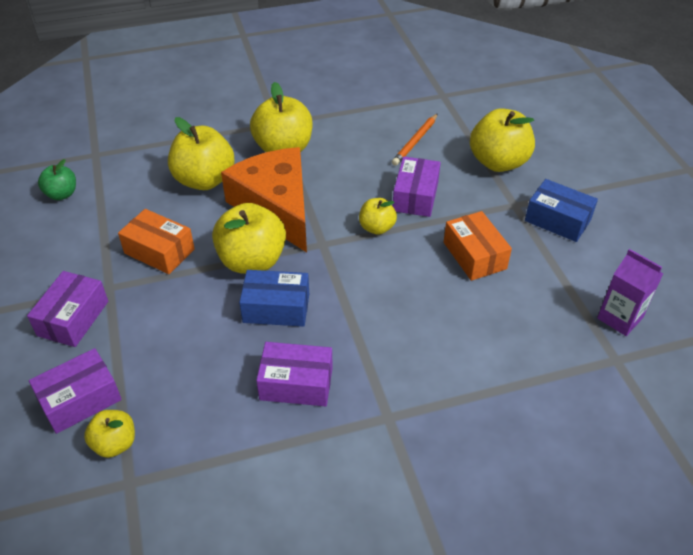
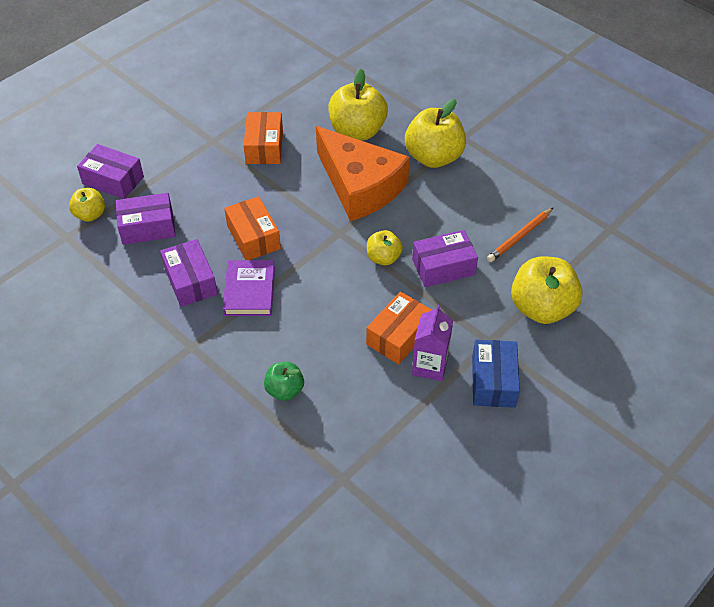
camera: 60 degrees right, 5 degrees up
purple box [27,271,108,347] -> purple box moved to [116,193,176,245]
green apple [38,159,76,200] -> green apple moved to [264,362,304,401]
yellow apple [212,203,286,274] -> none
orange cheese [221,147,307,252] -> orange cheese turned 105 degrees clockwise [316,126,410,221]
blue box [239,270,309,327] -> orange box [224,196,281,260]
orange pencil [392,114,438,166] -> orange pencil turned 45 degrees counterclockwise [487,208,553,262]
purple carton [597,249,663,336] -> purple carton moved to [412,305,453,381]
none -> purple book [222,260,275,316]

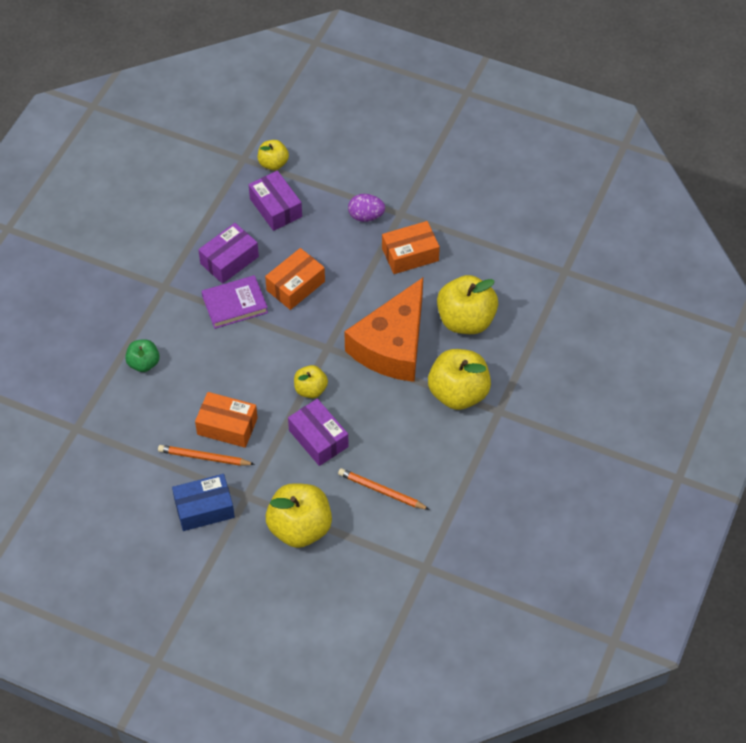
camera: 70 degrees right, 5 degrees up
purple box [77,144,144,199] -> none
purple carton [412,305,453,381] -> orange pencil [158,445,255,466]
none -> purple egg [348,194,385,222]

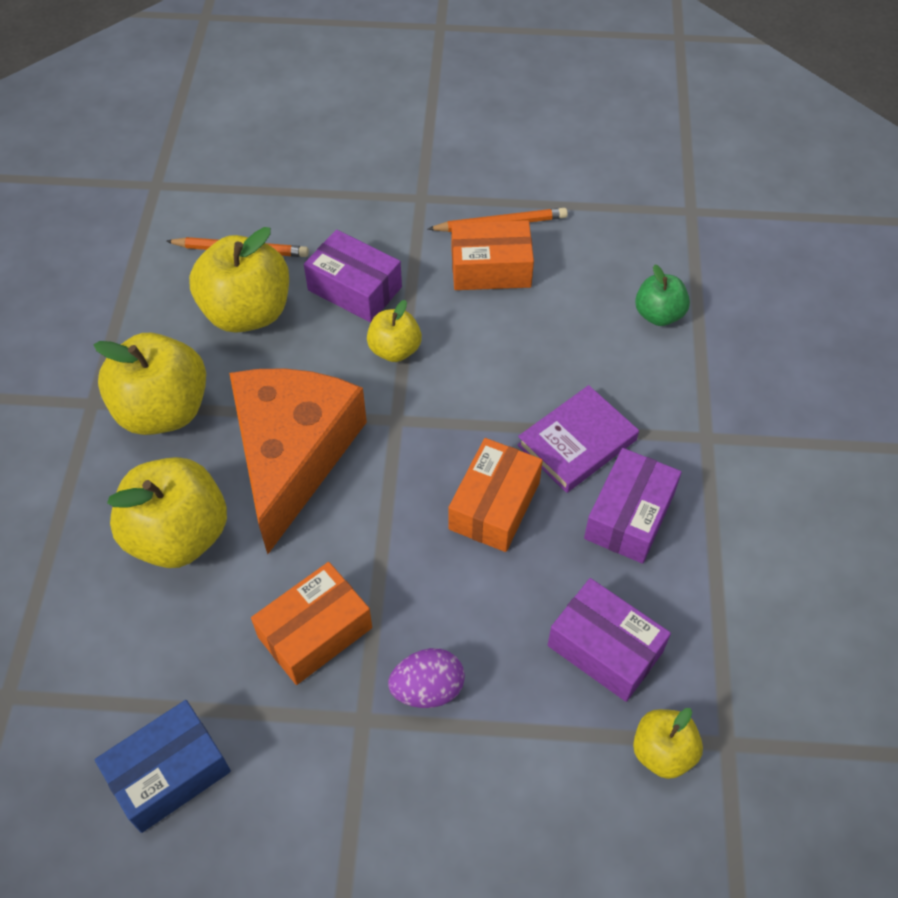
camera: 160 degrees right, 0 degrees up
blue box [172,474,235,531] -> blue box moved to [95,700,231,833]
yellow apple [266,483,332,548] -> yellow apple moved to [189,227,289,333]

